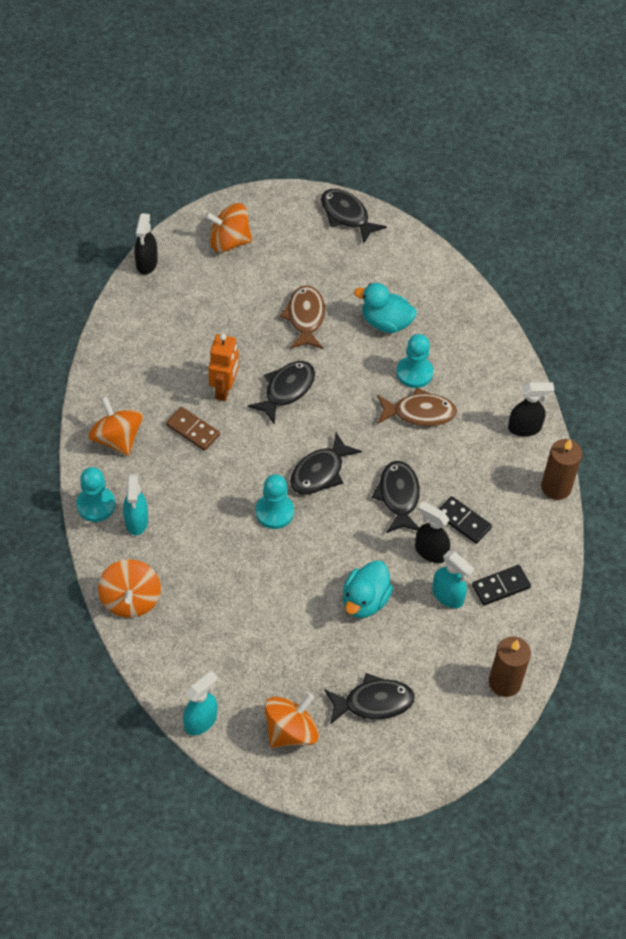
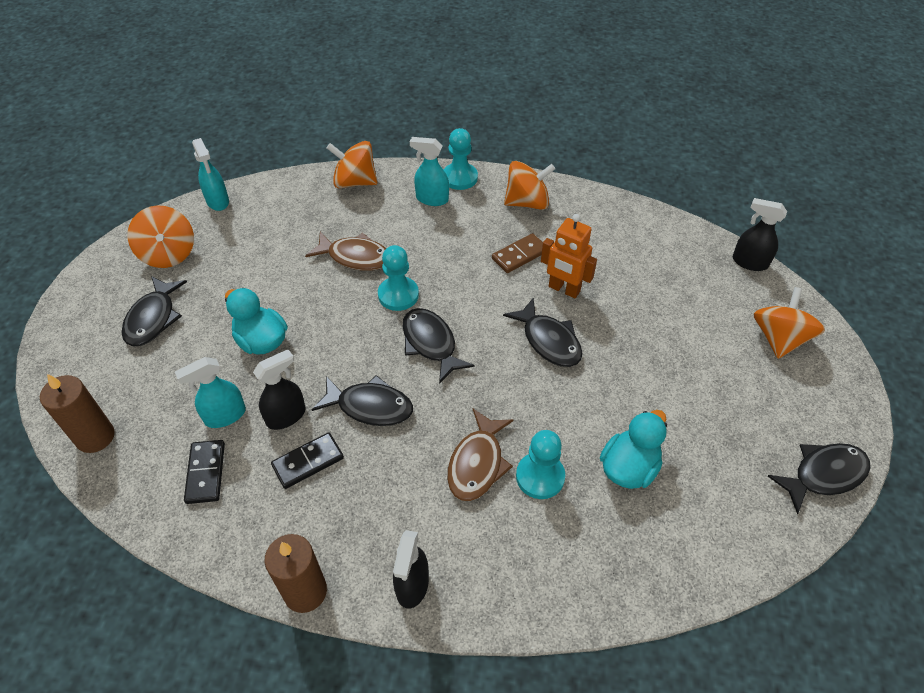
camera: 110 degrees right, 5 degrees down
brown fish [280,285,325,349] -> brown fish moved to [305,232,386,271]

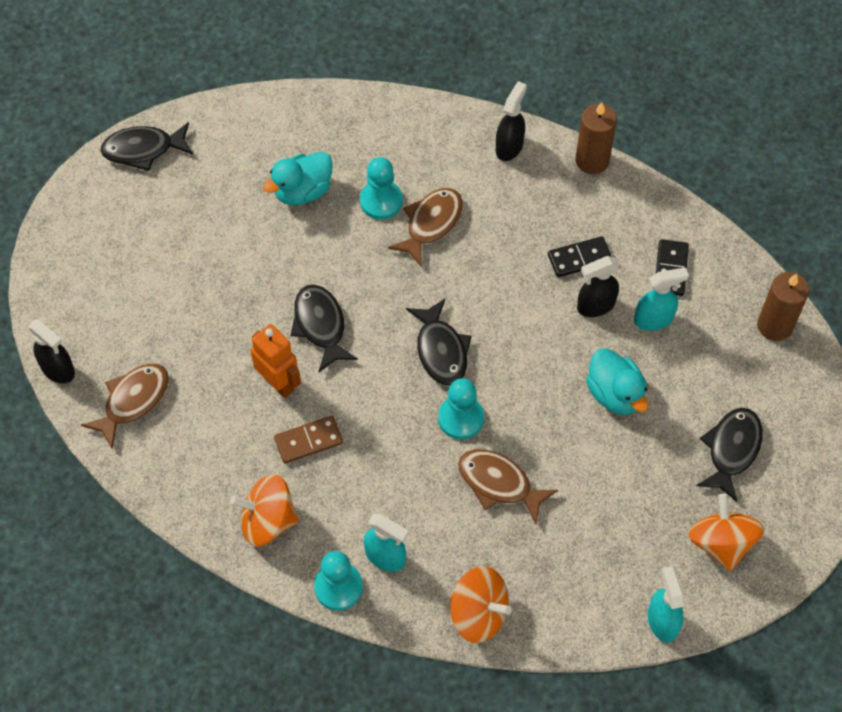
camera: 165 degrees left, 10 degrees up
black fish [312,375,413,426] -> none
orange spinning top [754,287,825,359] -> none
none -> brown fish [81,364,169,449]

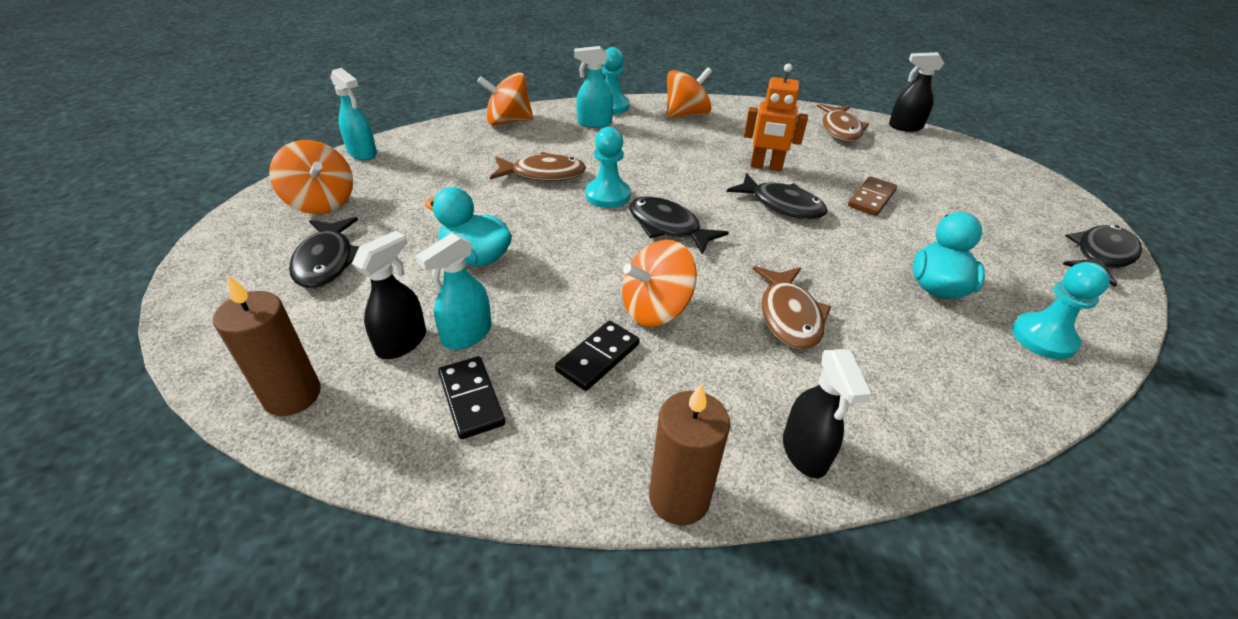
camera: 145 degrees right, 20 degrees down
brown domino [274,416,343,463] -> brown domino moved to [848,176,897,216]
turquoise pawn [360,157,403,220] -> turquoise pawn moved to [1012,262,1110,360]
black spray bottle [577,256,619,317] -> black spray bottle moved to [352,231,426,359]
none -> orange spinning top [622,240,697,327]

